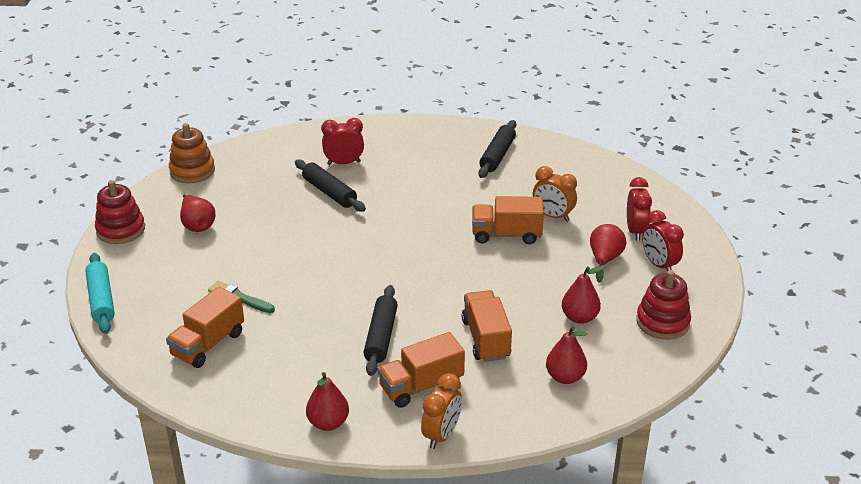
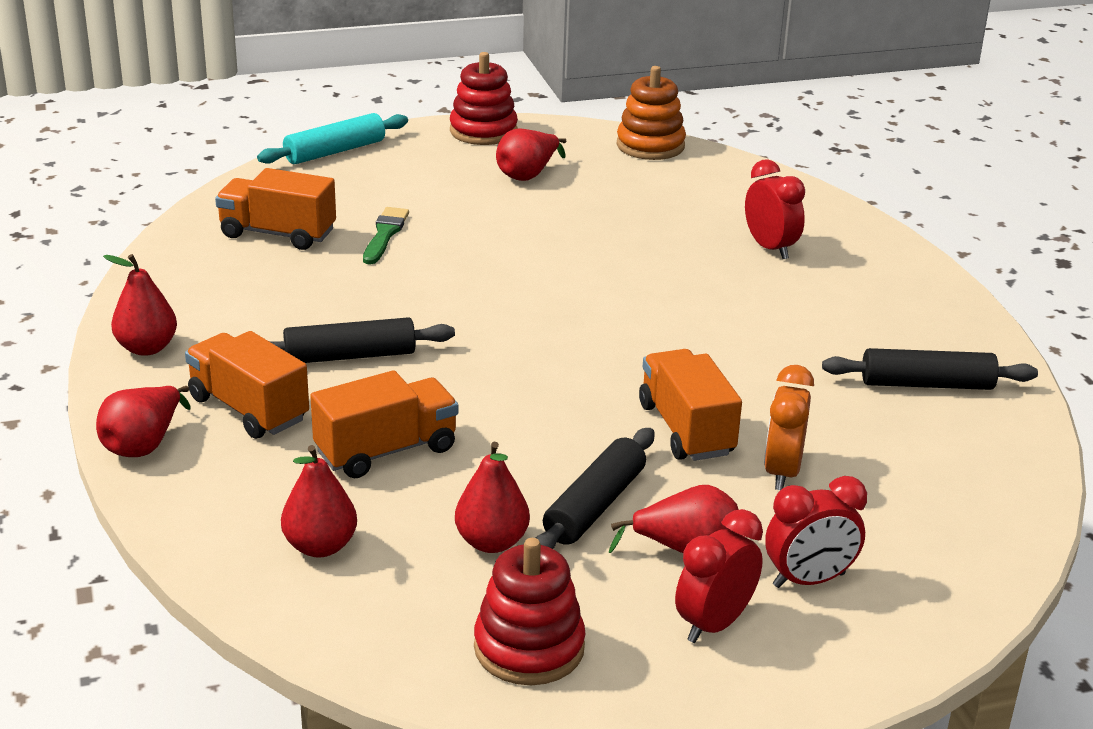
camera: 70 degrees right, 5 degrees down
black rolling pin [295,159,366,212] -> black rolling pin moved to [536,428,655,549]
orange clock [421,373,462,449] -> red pear [96,386,190,457]

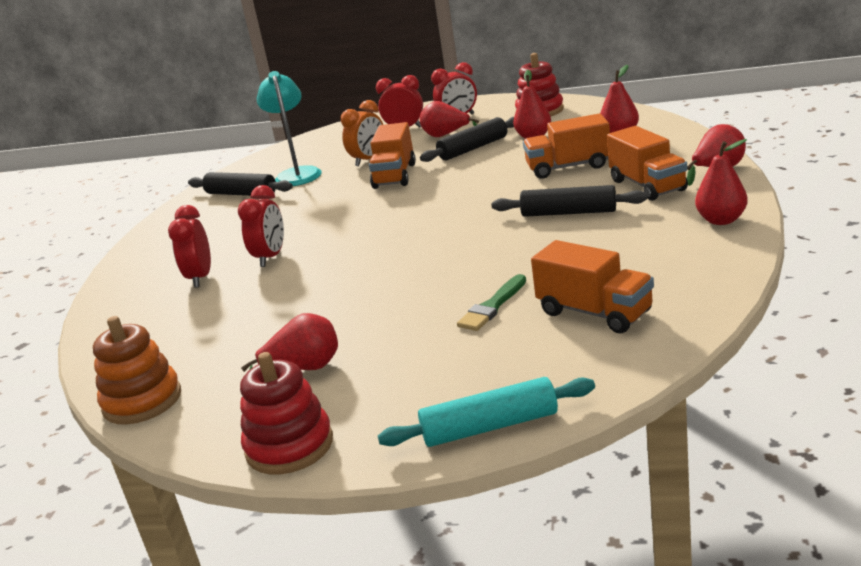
camera: 150 degrees left, 5 degrees down
none -> red clock [238,185,284,267]
none -> turquoise lamp [257,71,322,186]

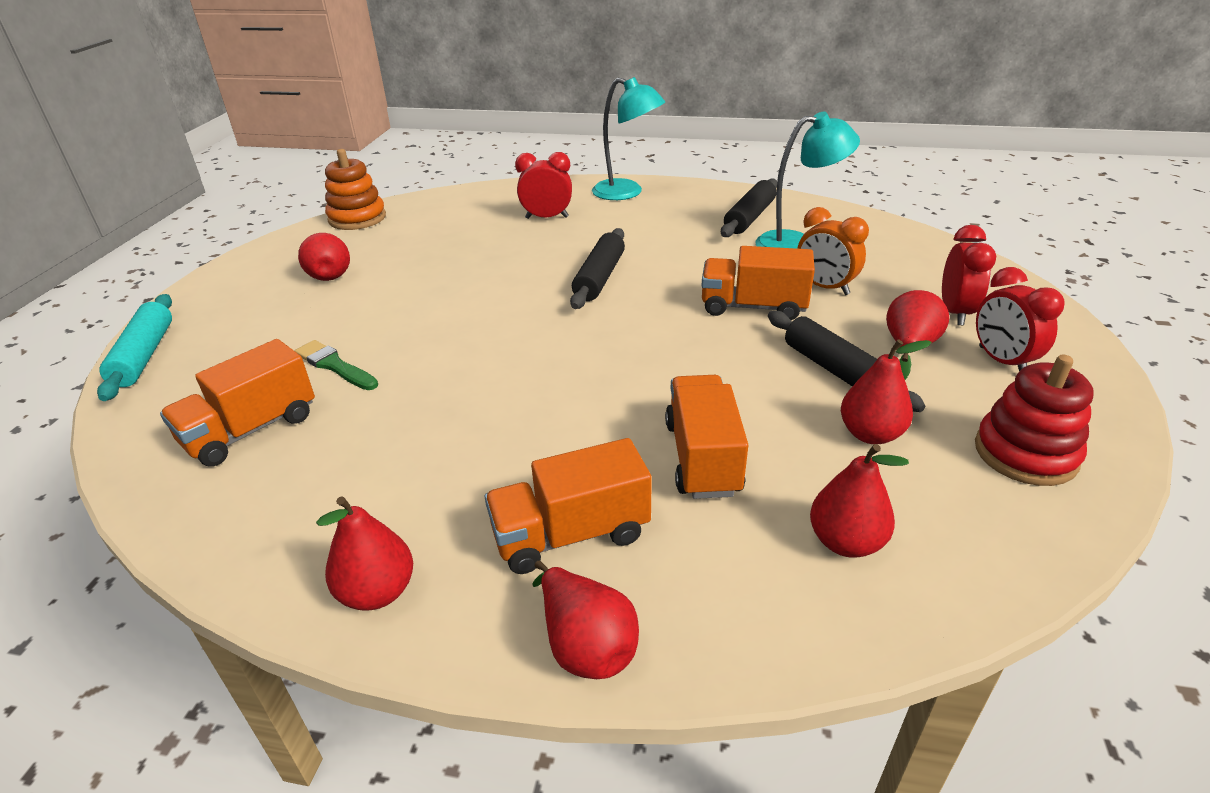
camera: 90 degrees right, 10 degrees up
red clock [238,185,284,267] -> none
red stacking toy [240,352,333,474] -> none
black rolling pin [492,185,647,217] -> black rolling pin moved to [570,228,625,309]
none -> turquoise lamp [592,77,665,200]

